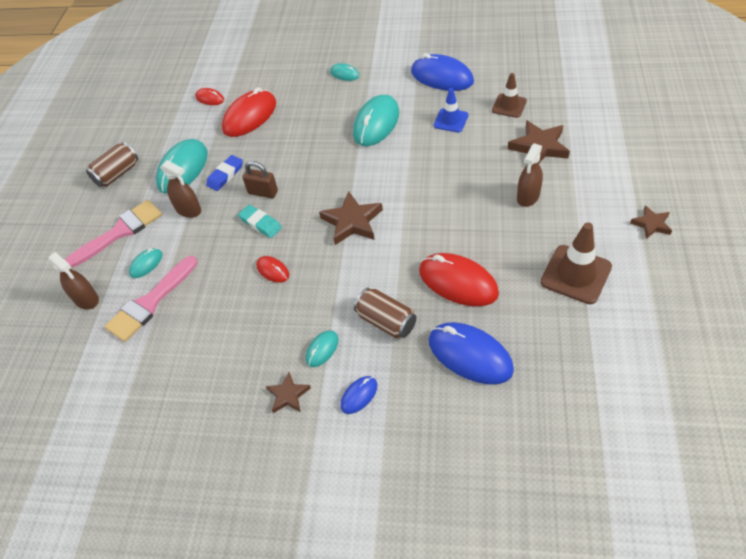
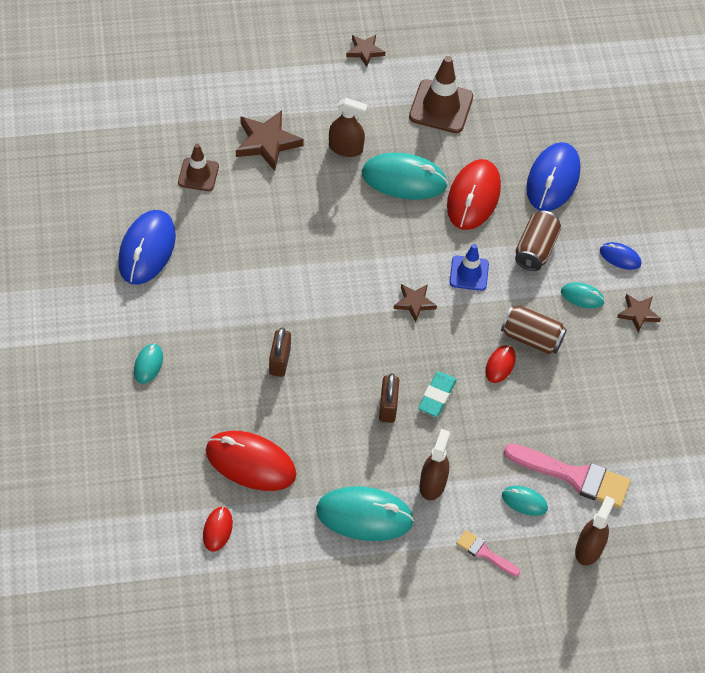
camera: 115 degrees left, 5 degrees up
pink brush [65,200,162,268] -> pink brush [456,530,520,577], size x0.53
brown can [86,142,138,187] -> brown can moved to [501,305,567,354]
blue eraser [206,155,243,191] -> none
brown star [319,191,383,245] -> brown star [394,284,437,322], size x0.59
turquoise mouse [353,95,399,146] -> turquoise mouse moved to [362,153,448,200]
blue traffic cone [434,88,468,132] -> blue traffic cone moved to [449,244,489,291]
none -> brown padlock [269,327,291,377]

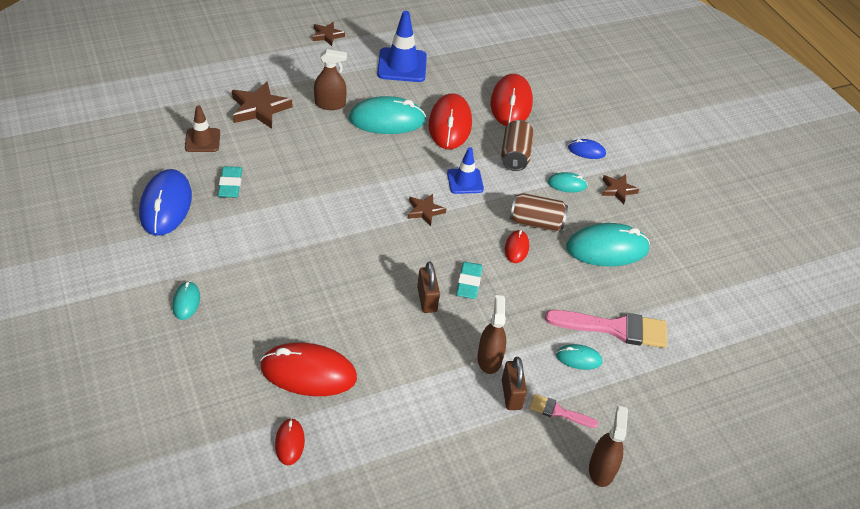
camera: 15 degrees left, 10 degrees down
brown padlock [269,327,291,377] -> brown padlock moved to [502,357,527,410]
turquoise mouse [316,486,414,541] -> turquoise mouse moved to [566,223,650,266]
brown traffic cone [409,56,473,133] -> blue traffic cone [377,11,427,82]
blue mouse [526,142,581,211] -> red mouse [491,74,533,126]
brown spray bottle [575,496,615,566] -> brown spray bottle moved to [589,406,628,487]
none -> turquoise eraser [218,166,242,198]

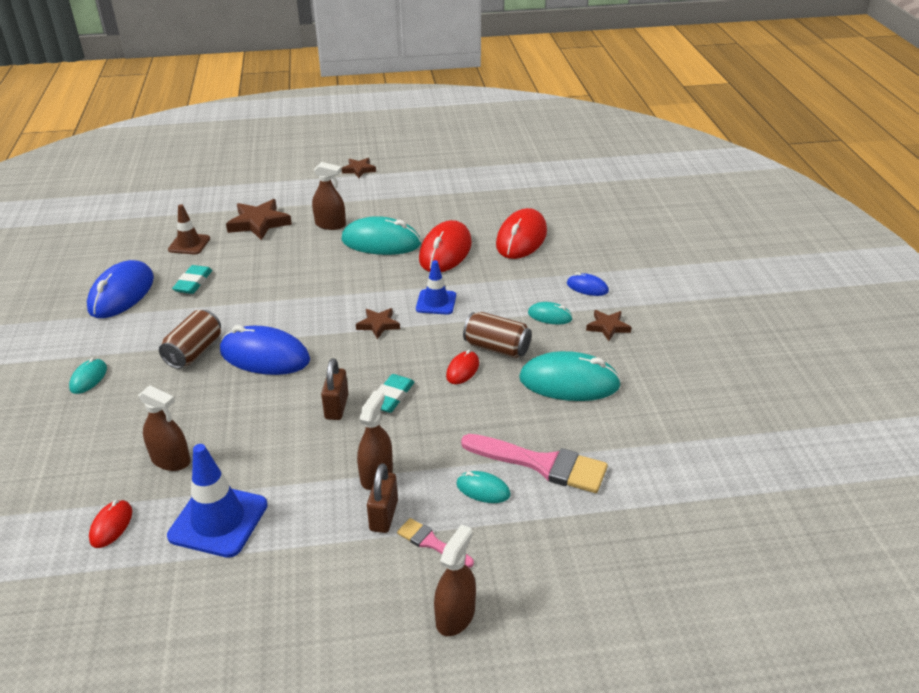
camera: 20 degrees right, 10 degrees down
red mouse [260,342,357,396] -> brown spray bottle [138,385,191,471]
blue traffic cone [377,11,427,82] -> blue traffic cone moved to [167,444,268,558]
brown can [501,120,534,171] -> brown can moved to [159,310,221,369]
none -> blue mouse [220,325,310,375]

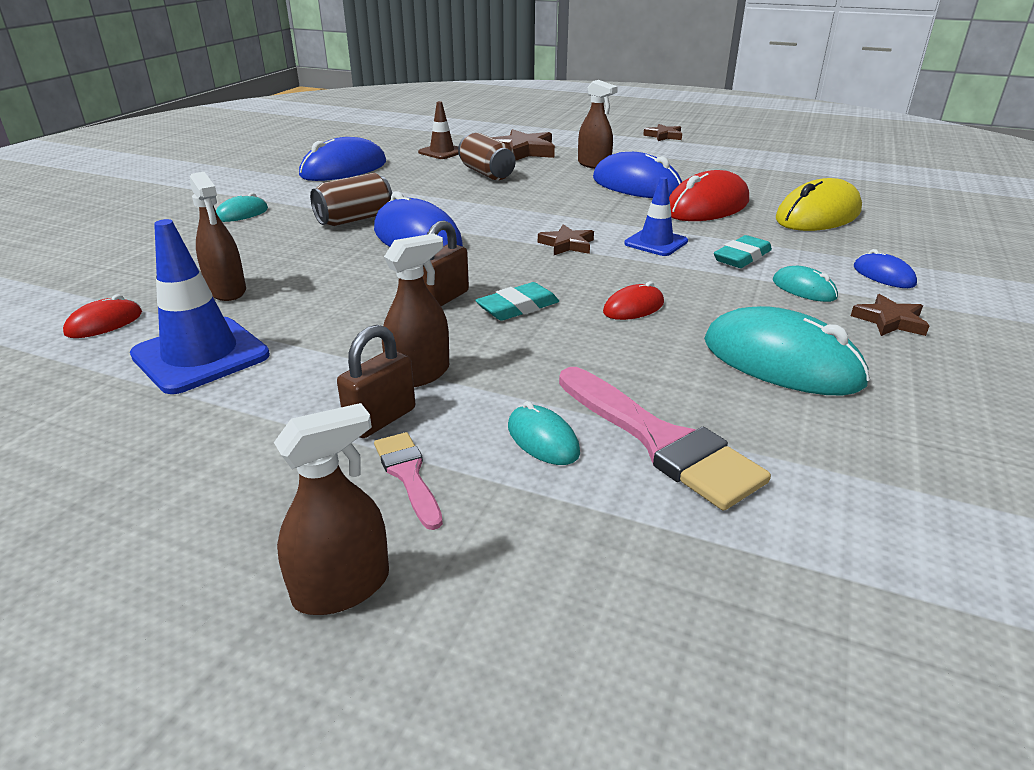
camera: 30 degrees right, 5 degrees down
turquoise eraser [172,265,212,294] -> turquoise eraser moved to [714,235,772,268]
turquoise mouse [341,216,421,255] -> blue mouse [593,152,682,198]
brown can [463,312,532,358] -> brown can moved to [458,133,516,180]
red mouse [496,208,547,259] -> yellow mouse [776,178,862,231]

